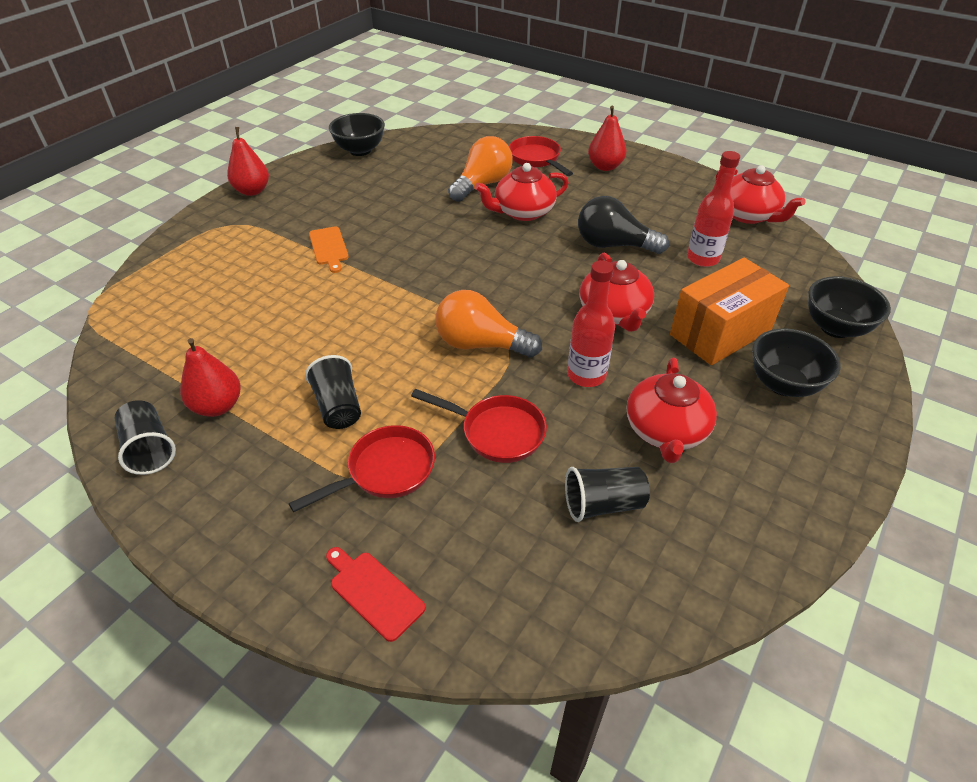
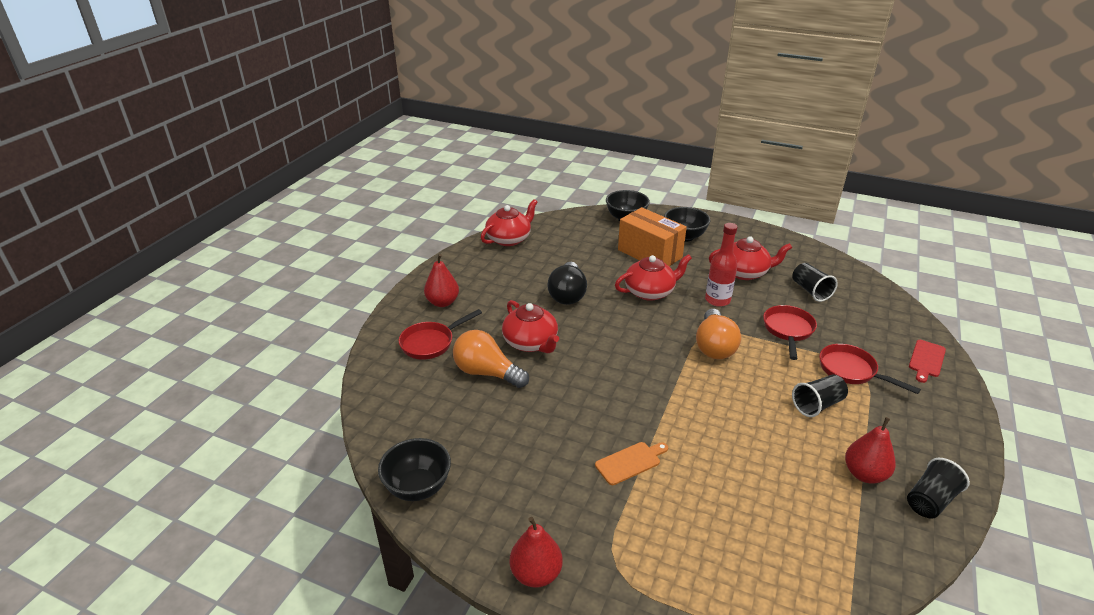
camera: 100 degrees left, 10 degrees down
red bottle [687,151,740,267] -> none

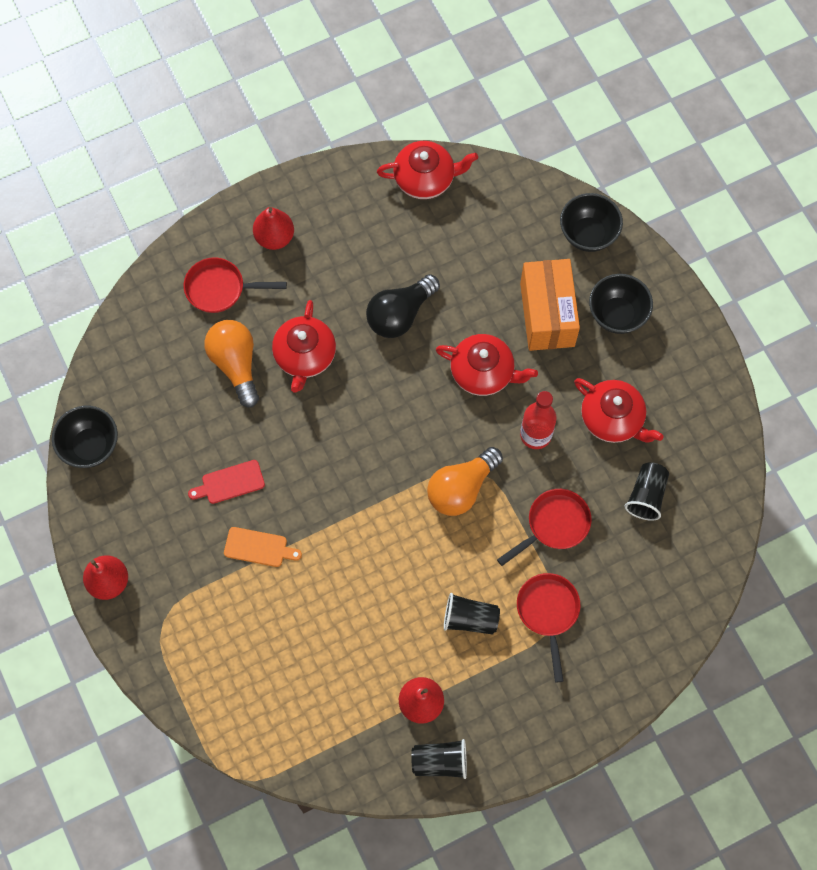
camera: 40 degrees right, 35 degrees up
red cutting board [909,340,946,383] -> red cutting board moved to [188,460,265,504]

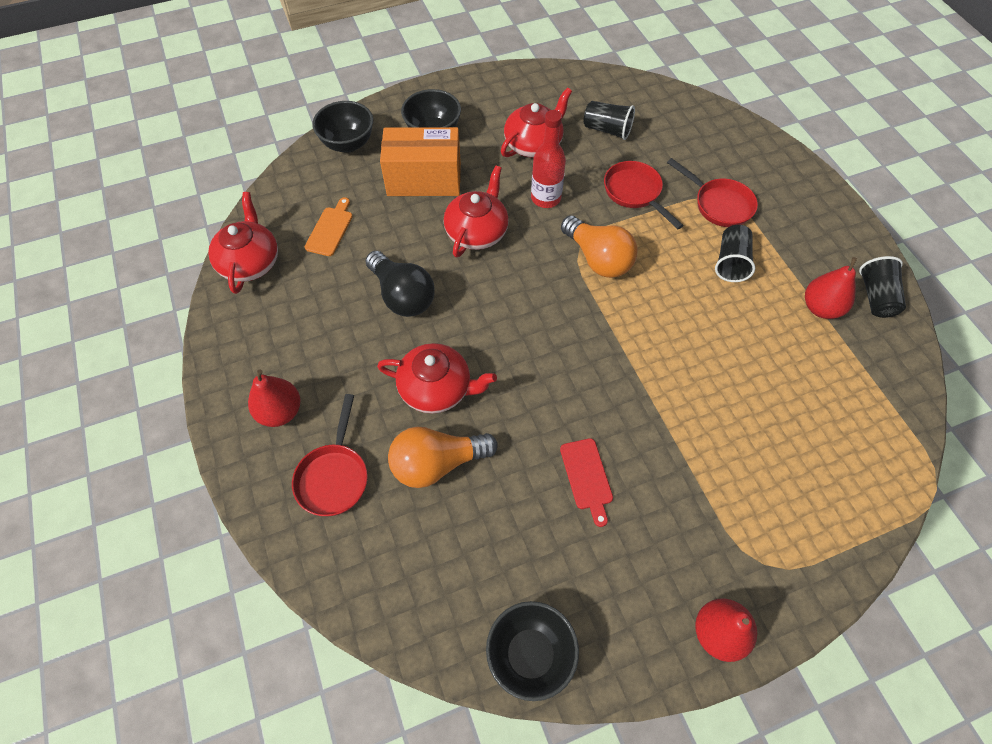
camera: 85 degrees left, 10 degrees down
orange cutting board [224,527,302,567] -> orange cutting board moved to [305,197,353,256]
red pan [517,573,581,682] -> red pan turned 135 degrees counterclockwise [667,158,758,227]

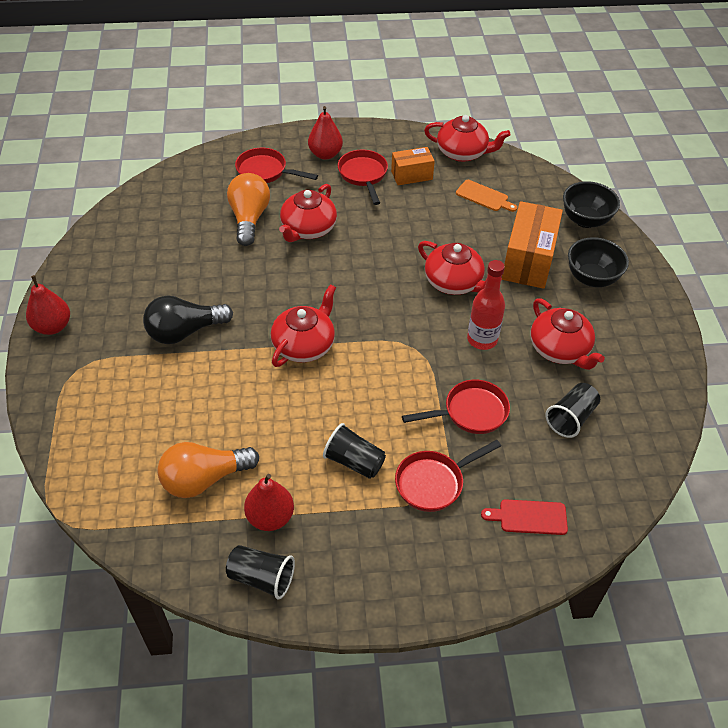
camera: 105 degrees right, 10 degrees down
black light bulb [366,251,435,317] -> black light bulb moved to [143,295,233,344]
black bowl [486,601,579,701] -> none
red cutting board [560,438,613,527] -> red cutting board moved to [481,499,568,535]
orange light bulb [561,215,638,278] -> orange light bulb moved to [157,442,259,498]
none -> red teapot [271,284,336,367]
none -> red pan [338,150,388,205]
none -> orange box [391,147,435,185]

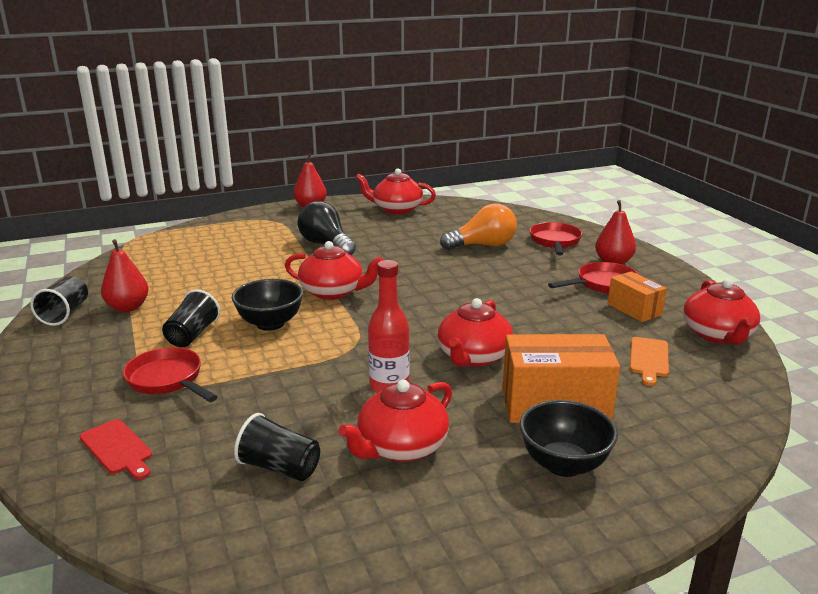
camera: 75 degrees right, 25 degrees down
orange light bulb [157,442,259,498] -> none
red teapot [279,184,337,242] -> red teapot moved to [356,168,436,214]
red pan [402,380,510,434] -> none
red cutting board [481,499,568,535] -> red cutting board turned 150 degrees clockwise [79,419,152,480]
black bowl [563,181,620,228] -> black bowl moved to [232,279,303,331]

